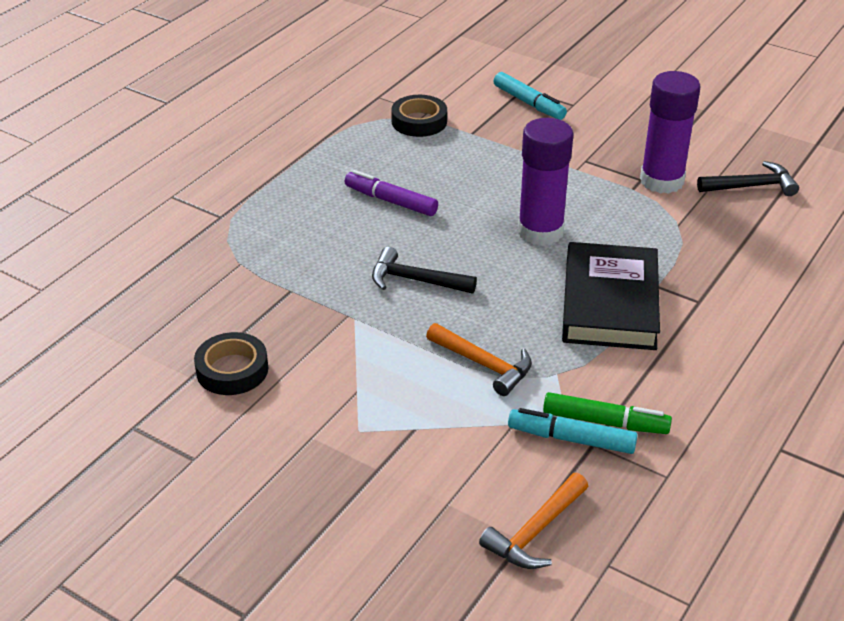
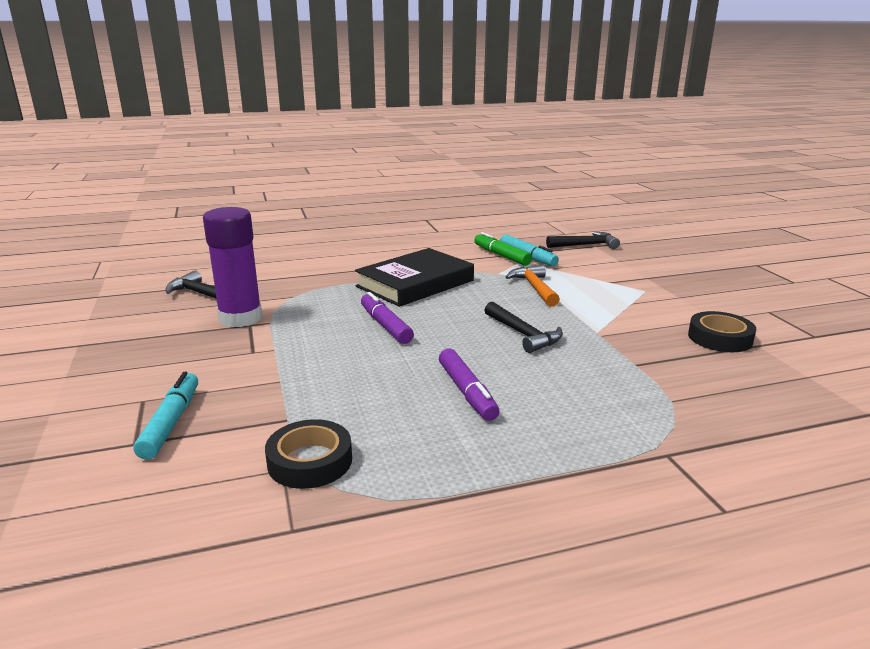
camera: 140 degrees left, 15 degrees down
orange hammer [479,473,588,569] -> black hammer [546,232,620,249]
purple glue stick [518,118,573,246] -> purple marker [361,292,414,344]

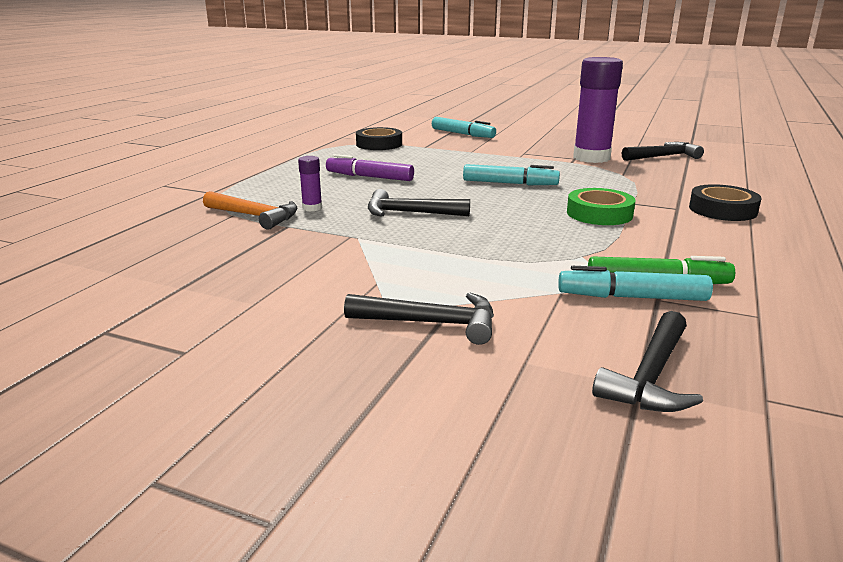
camera: 130 degrees right, 0 degrees up
black book [355,248,474,307] -> green tape [567,188,636,225]
purple marker [361,292,414,344] -> turquoise marker [463,164,560,185]
orange hammer [506,265,560,307] -> orange hammer moved to [203,191,297,230]
black tape [688,311,756,352] -> black tape moved to [689,184,761,221]
none -> purple glue stick [298,156,322,212]
none -> black hammer [344,293,494,345]

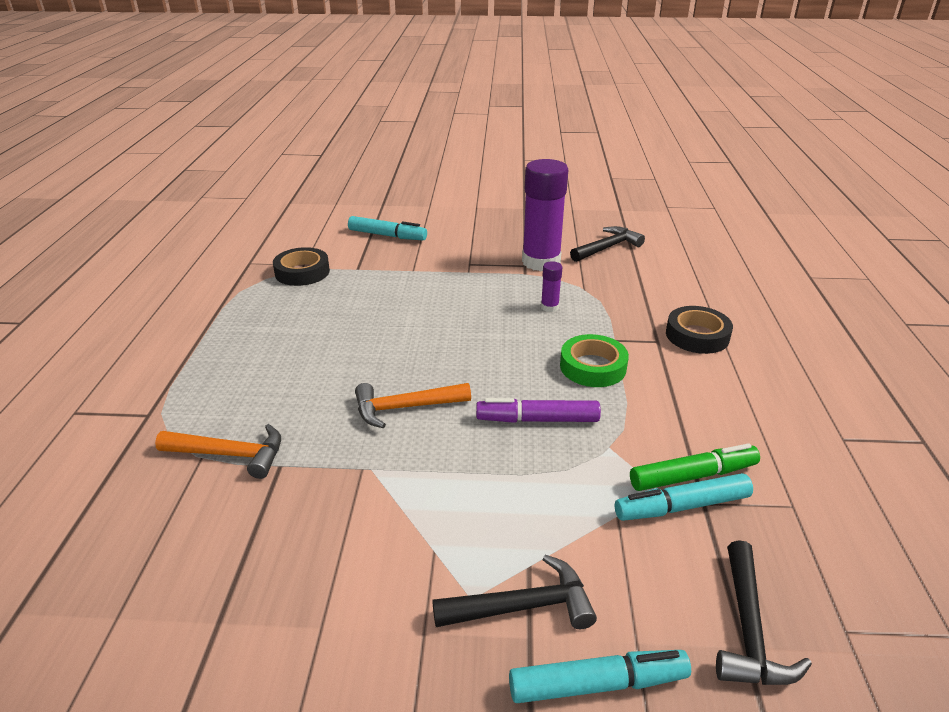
camera: 20 degrees left, 10 degrees up
purple glue stick [298,156,322,212] -> purple glue stick moved to [541,261,562,312]
purple marker [326,154,414,181] -> purple marker moved to [476,398,601,423]
black hammer [368,189,470,217] -> orange hammer [355,383,471,428]
turquoise marker [463,164,560,185] -> turquoise marker moved to [509,650,691,703]

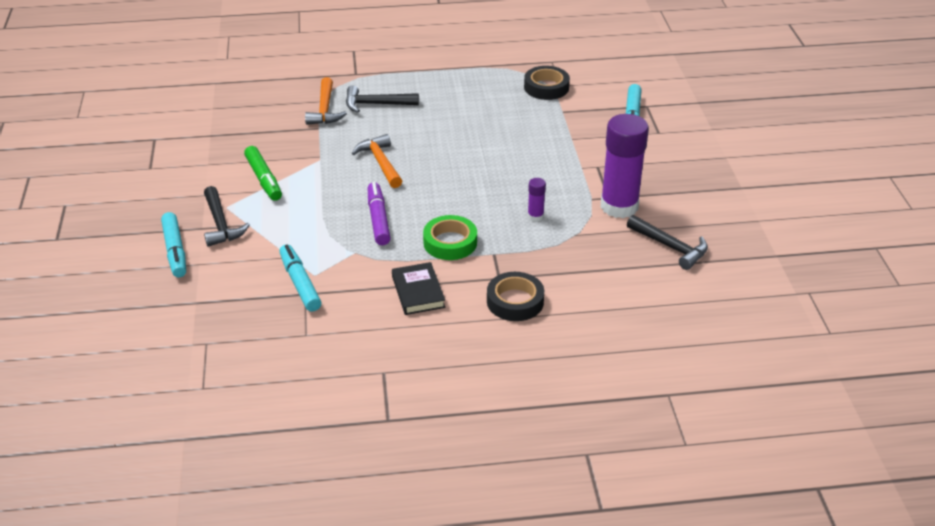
camera: 80 degrees right, 5 degrees up
green marker [630,443,760,491] -> green marker moved to [244,146,282,201]
black hammer [716,540,812,685] -> black hammer moved to [346,85,419,113]
none -> black book [392,262,445,315]

